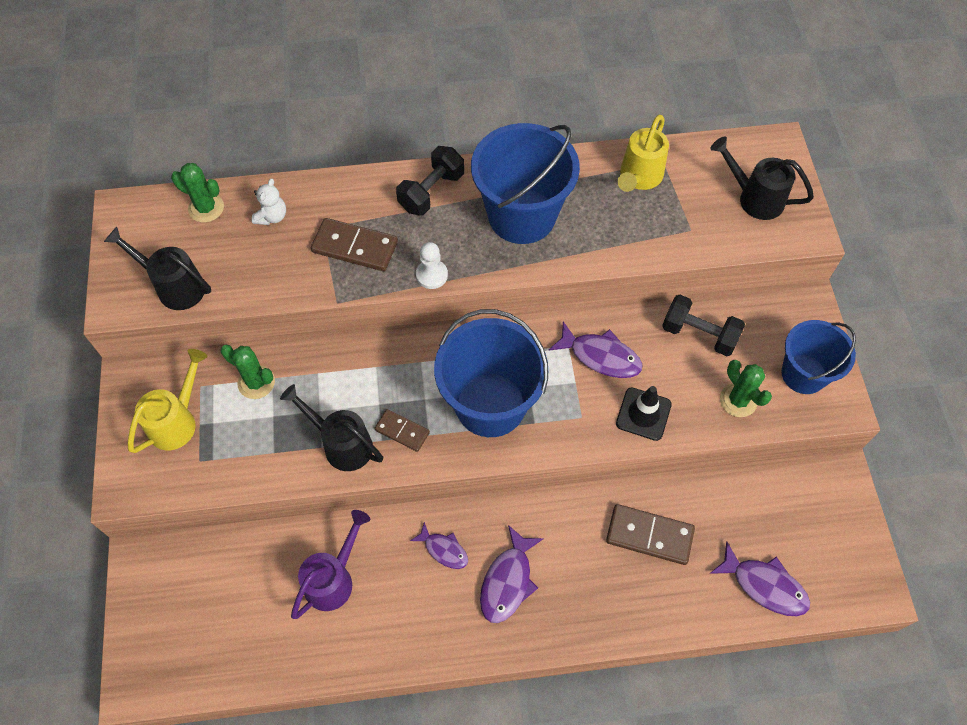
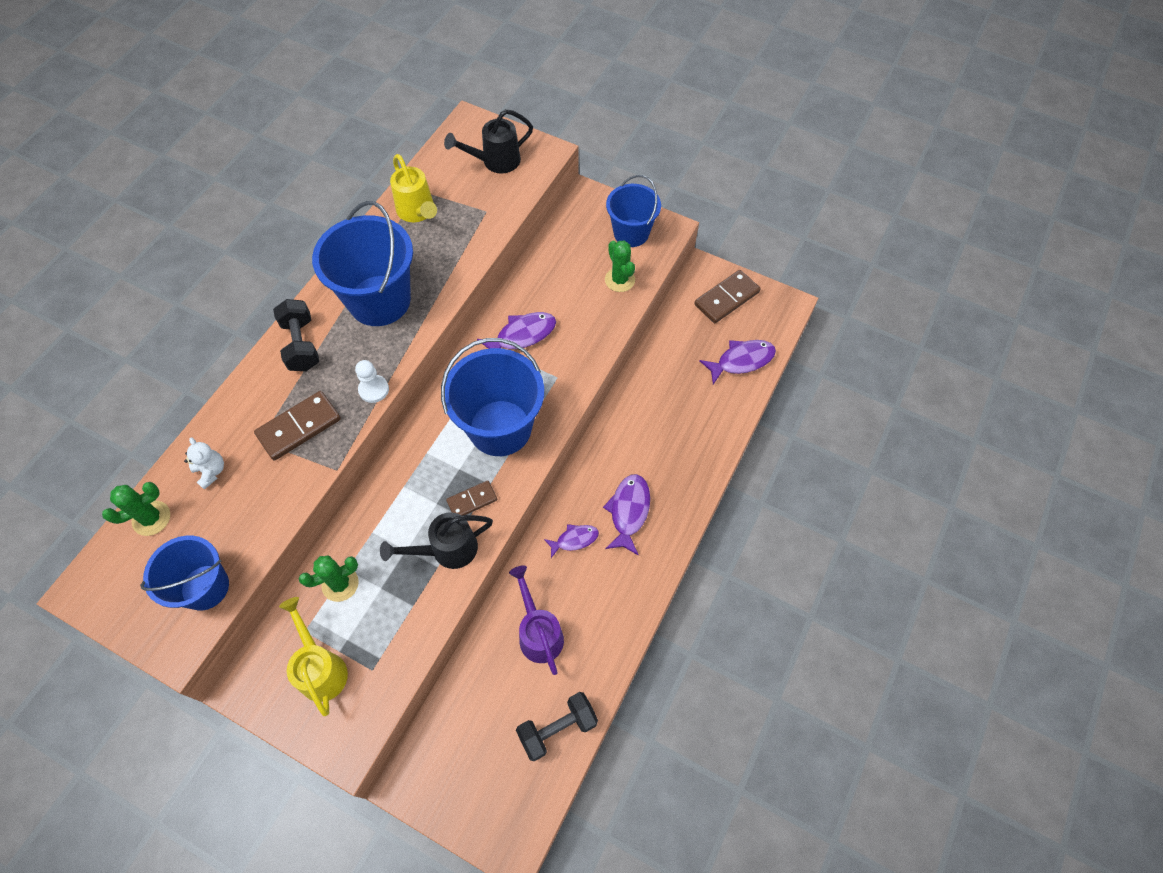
camera: 55 degrees left, 0 degrees up
black watering can [104,227,211,310] -> blue bucket [140,536,229,610]
purple fish [480,525,544,623] -> purple fish turned 135 degrees counterclockwise [603,474,650,556]
brown domino [606,504,695,565] -> brown domino moved to [694,270,761,323]
black traffic cone [616,386,672,441] -> none
black dumbbell [662,295,745,356] -> black dumbbell moved to [516,692,598,761]
green cactus [720,360,772,417] -> green cactus turned 60 degrees clockwise [605,240,635,292]

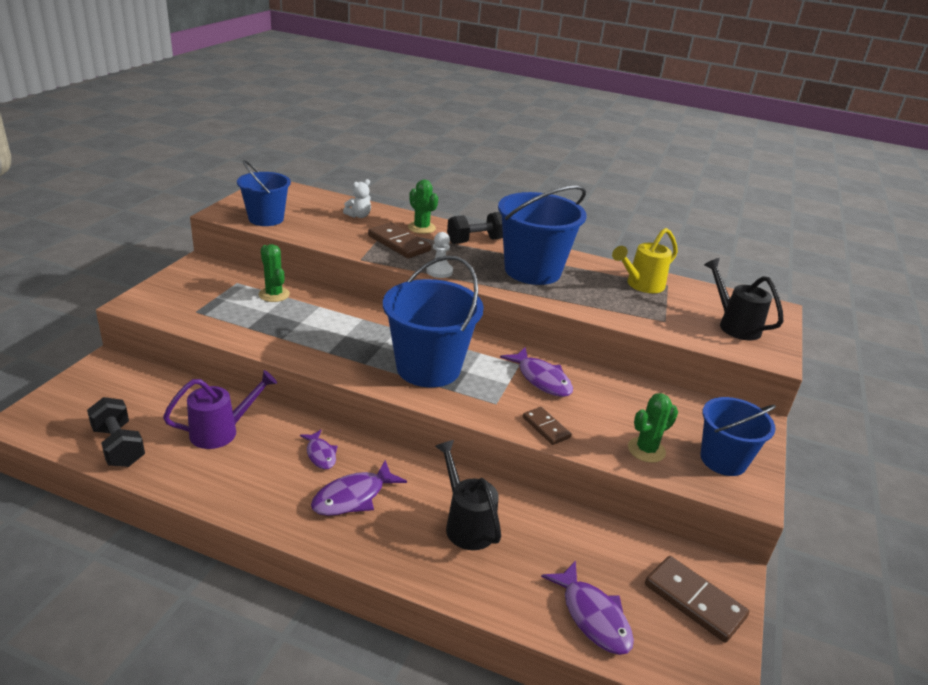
camera: 80 degrees right, 30 degrees down
green cactus [102,482,170,536] -> green cactus moved to [408,179,438,234]
yellow watering can [279,597,348,716] -> none
black watering can [380,512,493,569] -> black watering can moved to [435,440,501,550]
brown domino [446,480,497,516] -> brown domino moved to [523,407,571,445]
purple fish [603,474,650,556] -> purple fish turned 135 degrees clockwise [311,460,407,516]

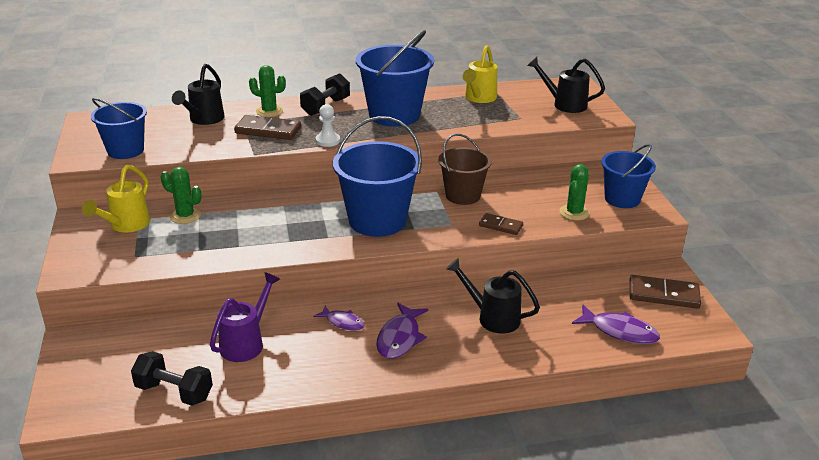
camera: 30 degrees left, 0 degrees up
white teddy bear [343,179,371,218] -> black watering can [172,64,225,125]
purple fish [500,347,573,397] -> brown bucket [438,134,492,205]
none -> yellow watering can [82,165,150,232]

